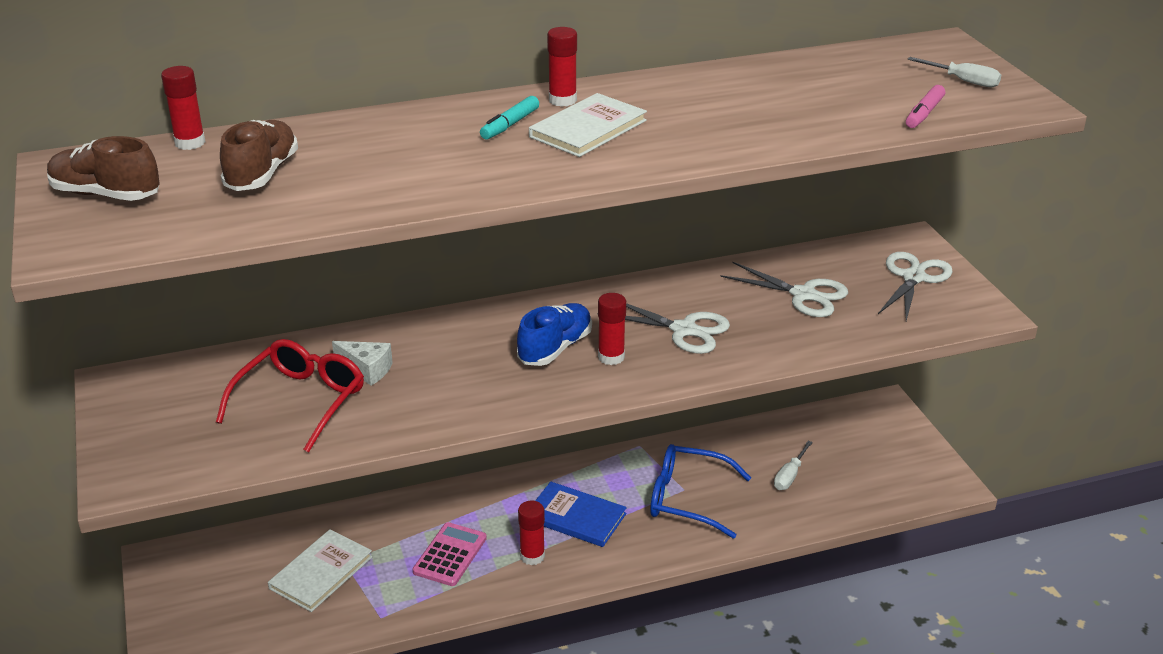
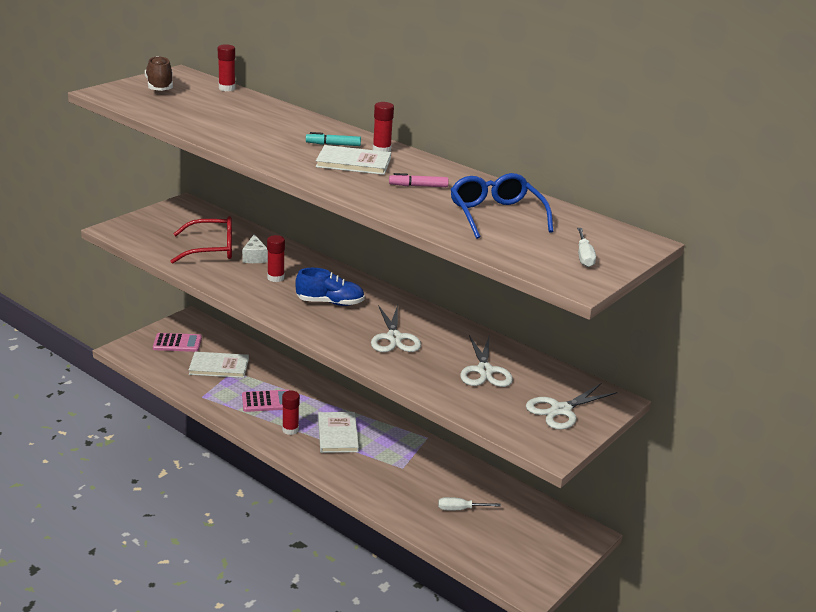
camera: 55 degrees right, 5 degrees down
brown shoe [220,120,298,191] -> none
blue book [535,482,627,547] -> white book [318,412,359,453]
red glue stick [598,293,626,365] -> red glue stick moved to [267,235,285,282]
blue glasses [650,444,751,539] -> blue glasses moved to [450,173,553,239]
white scissors [878,252,953,321] -> white scissors turned 150 degrees clockwise [526,383,618,430]
pink marker [906,85,945,128] -> pink marker moved to [389,173,449,187]
none -> pink calculator [153,333,202,352]

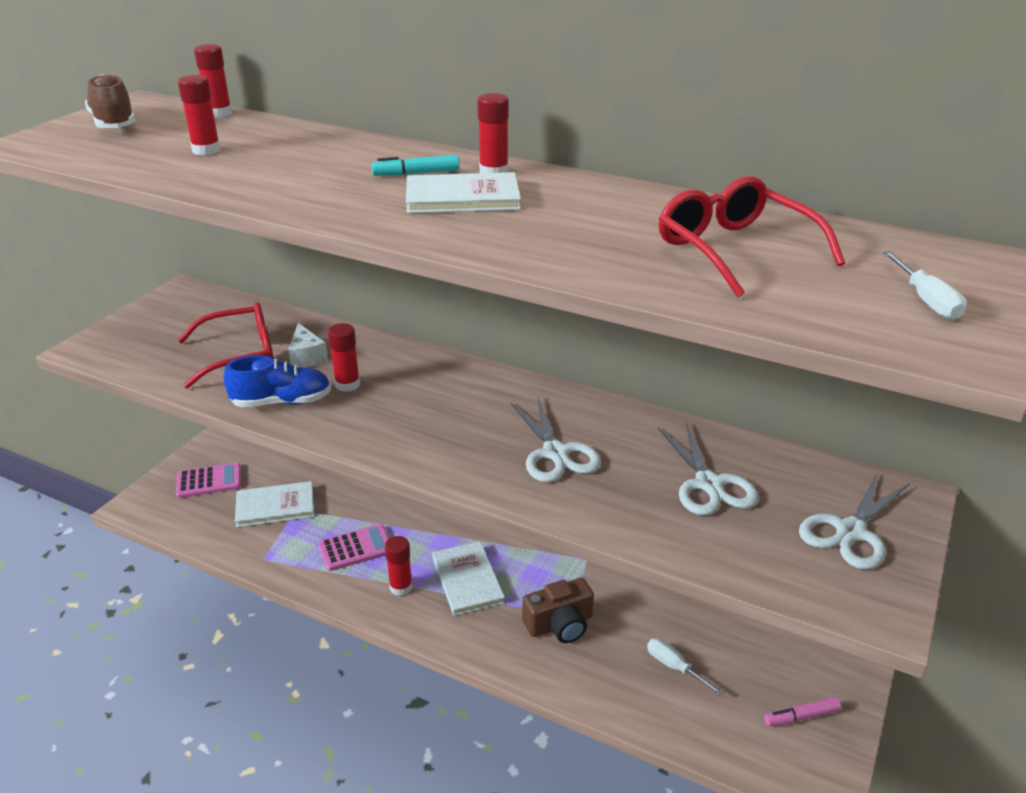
camera: 10 degrees left, 5 degrees up
blue shoe [295,268,365,306] -> blue shoe moved to [223,355,331,407]
pink marker [389,173,449,187] -> pink marker moved to [764,697,841,726]
white screwdriver [438,497,501,510] -> white screwdriver turned 60 degrees clockwise [647,638,724,696]
blue glasses [450,173,553,239] -> red glasses [659,176,845,297]
none -> red glue stick [178,75,221,155]
none -> brown camera [522,578,594,643]

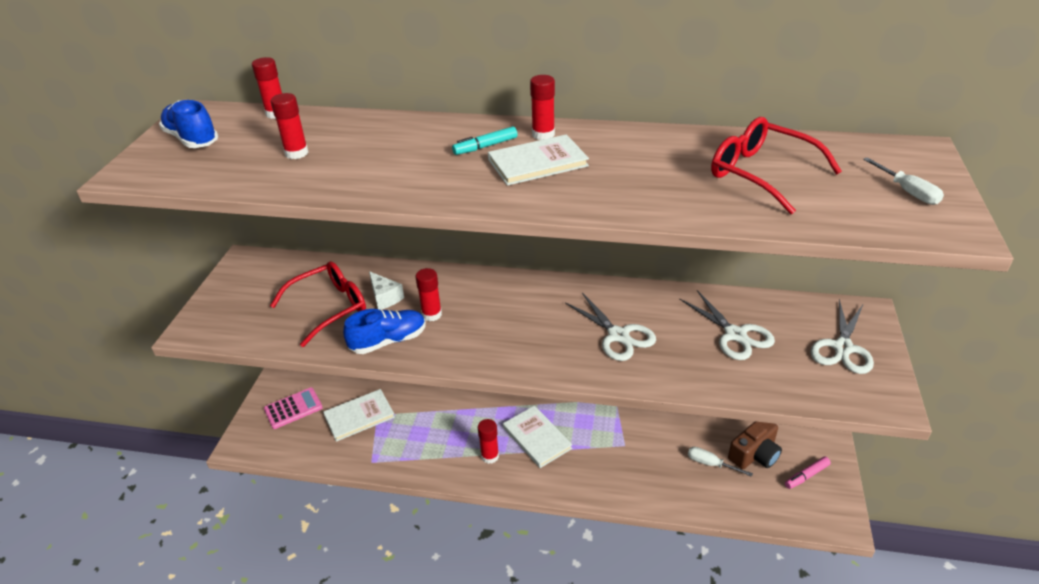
camera: 15 degrees left, 5 degrees up
brown shoe [85,74,136,128] -> blue shoe [159,100,219,148]
pink calculator [318,524,389,571] -> none
brown camera [522,578,594,643] -> brown camera moved to [728,422,782,469]

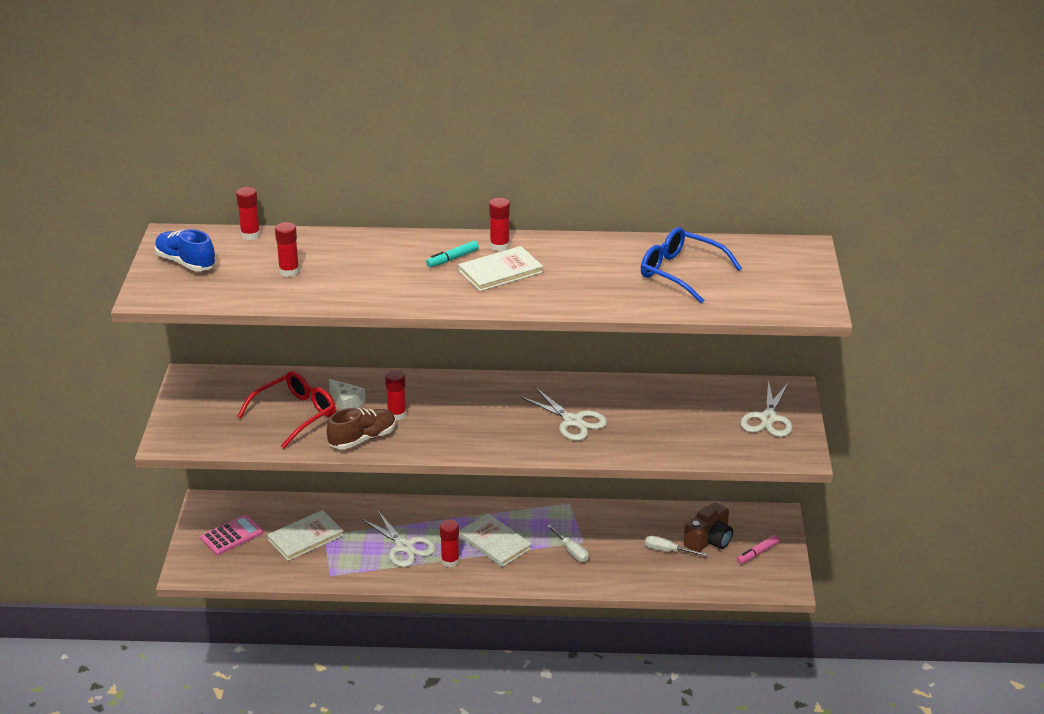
camera: 10 degrees left, 5 degrees down
blue shoe [343,309,426,354] -> brown shoe [326,408,396,449]
white scissors [679,290,775,360] -> white scissors moved to [362,510,436,567]
red glasses [711,117,842,214] -> blue glasses [641,227,742,304]
white screwdriver [863,157,944,205] -> white screwdriver moved to [547,525,589,562]

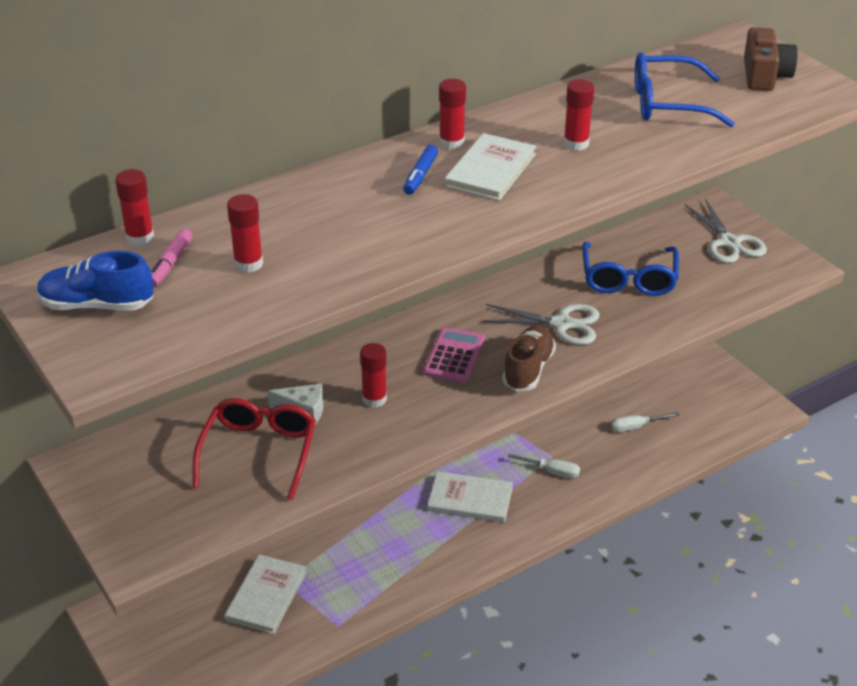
camera: 35 degrees left, 5 degrees up
pink calculator [200,515,263,555] -> pink calculator moved to [424,327,485,383]
brown shoe [326,408,396,449] -> brown shoe moved to [502,325,556,391]
white scissors [362,510,436,567] -> none
turquoise marker [426,241,479,267] -> blue marker [403,145,438,195]
red glue stick [440,520,460,567] -> red glue stick moved to [564,79,594,151]
brown camera [684,502,733,552] -> brown camera moved to [744,27,798,91]
pink marker [737,535,779,564] -> pink marker moved to [151,229,193,287]
none -> blue glasses [582,242,679,296]

